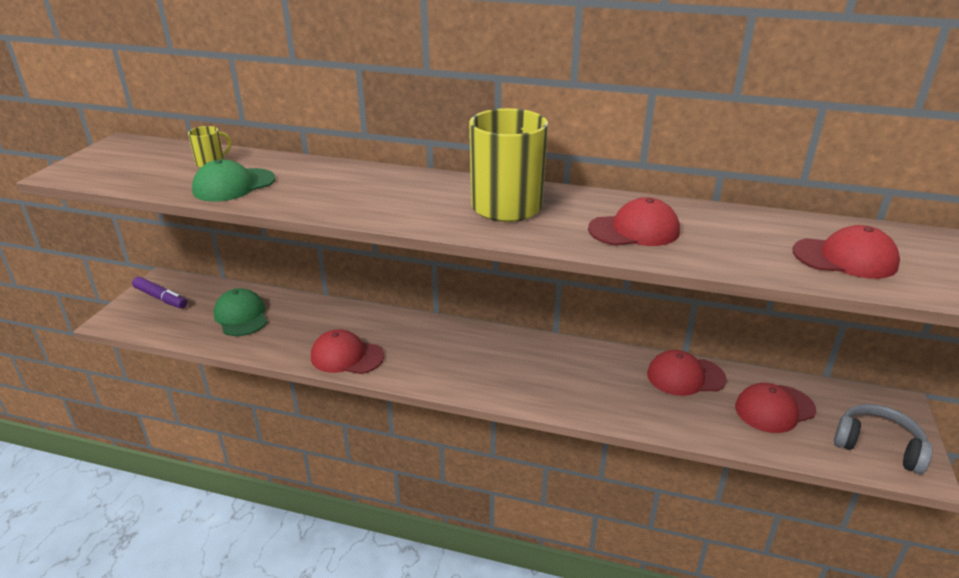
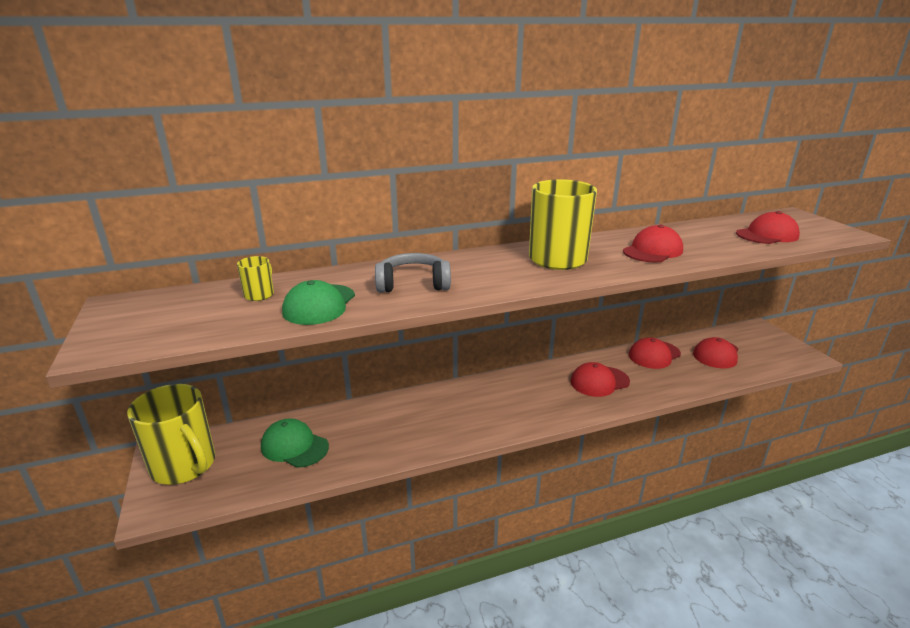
camera: 35 degrees left, 5 degrees down
purple marker [132,277,188,309] -> yellow mug [127,384,215,485]
red cap [311,329,384,374] -> red cap moved to [570,362,630,397]
grey headphones [834,404,933,474] -> grey headphones moved to [375,253,451,293]

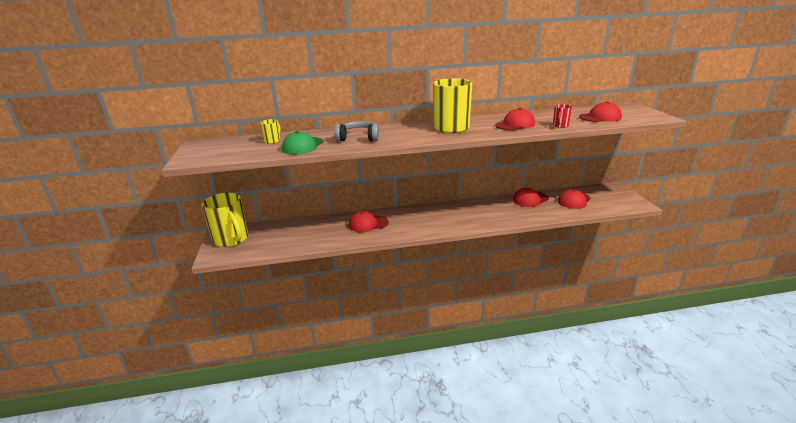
camera: 10 degrees right, 0 degrees up
green cap [261,418,329,468] -> none
red cap [570,362,630,397] -> red cap moved to [349,211,389,232]
none -> red mug [553,104,572,128]

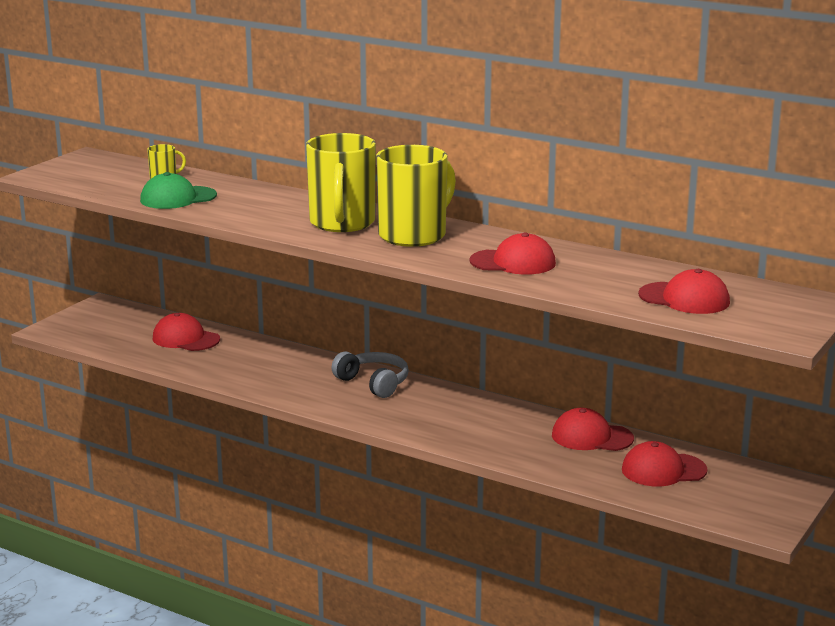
camera: 40 degrees right, 5 degrees down
yellow mug [202,193,248,247] -> yellow mug moved to [306,133,376,232]
grey headphones [334,121,379,141] -> grey headphones moved to [332,351,409,398]
red cap [349,211,389,232] -> red cap moved to [153,313,220,351]
red mug [553,104,572,128] -> none

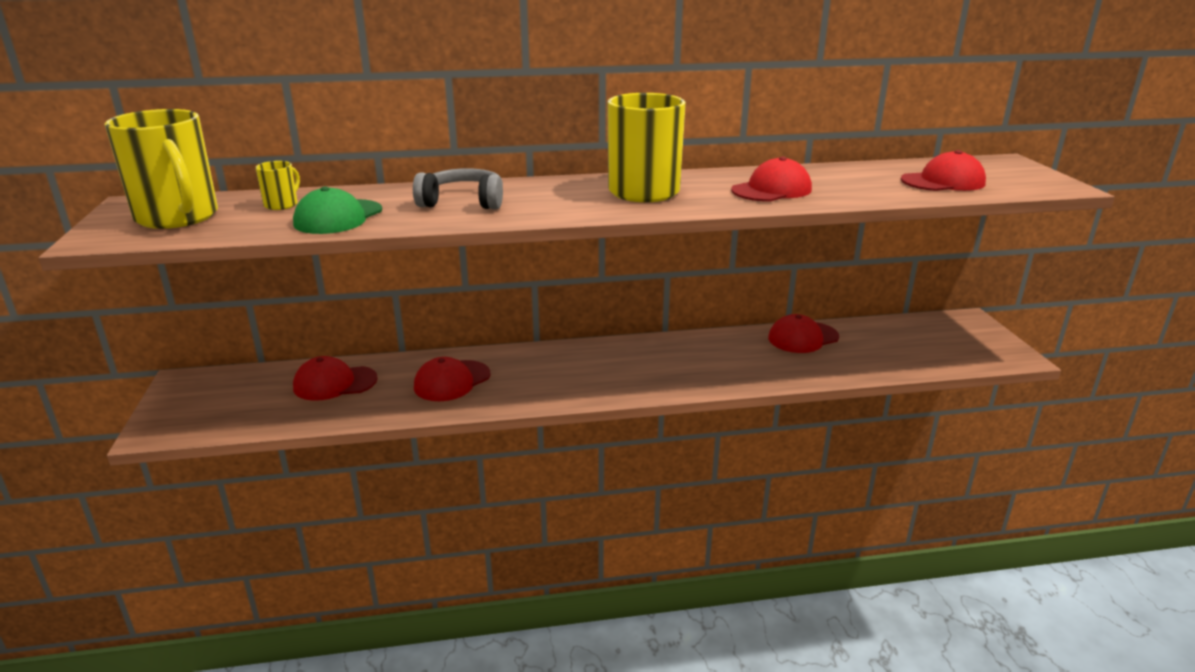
camera: 40 degrees left, 5 degrees up
yellow mug [306,133,376,232] -> yellow mug moved to [104,109,218,229]
grey headphones [332,351,409,398] -> grey headphones moved to [413,168,503,209]
red cap [622,441,708,486] -> red cap moved to [414,357,491,401]

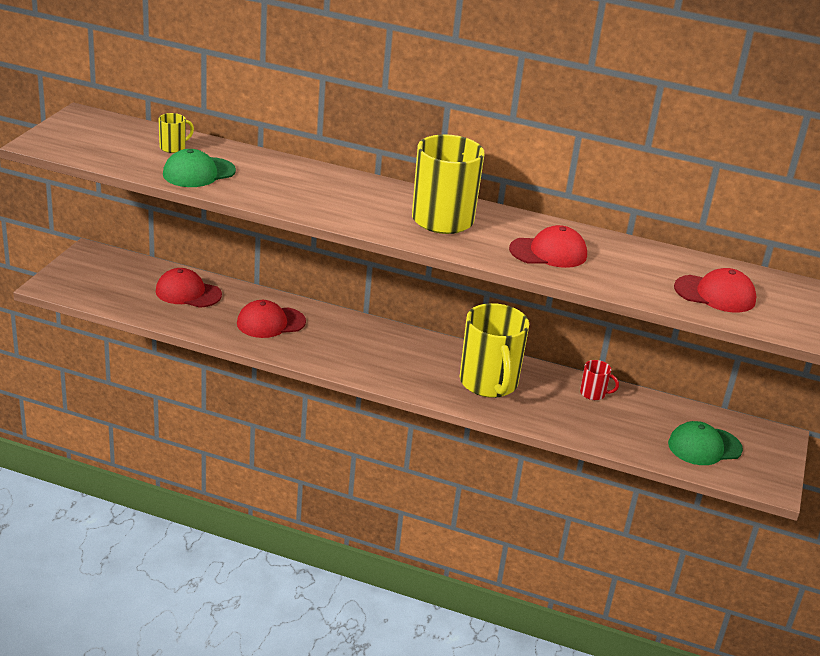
camera: 25 degrees right, 5 degrees up
yellow mug [104,109,218,229] -> yellow mug moved to [460,303,529,398]
grey headphones [413,168,503,209] -> none
red cap [768,314,839,353] -> red mug [580,360,619,400]
none -> green cap [668,421,743,465]

